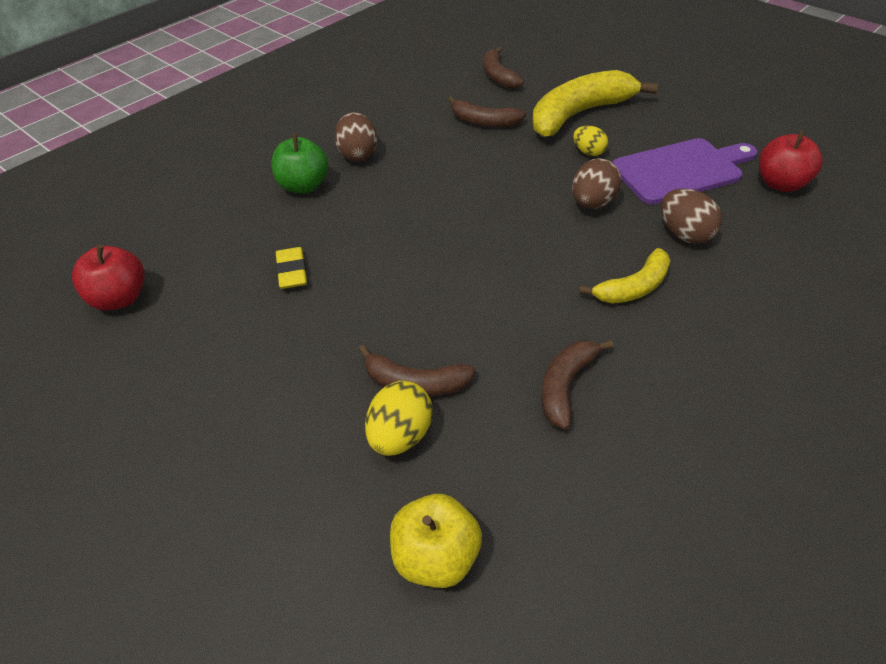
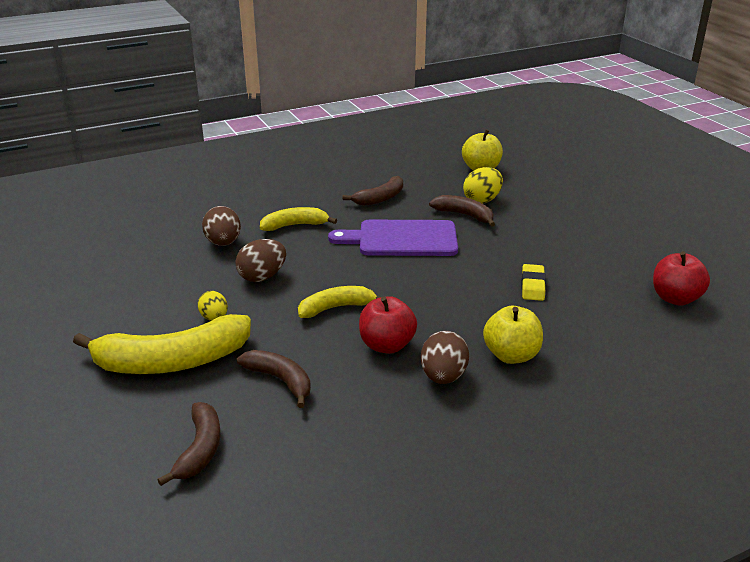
camera: 160 degrees left, 15 degrees down
green apple [271,134,329,193] -> yellow apple [483,306,543,364]
purple cutting board [612,138,758,204] -> purple cutting board moved to [328,220,458,256]
red apple [759,130,823,192] -> red apple moved to [359,296,417,354]
none -> yellow banana [298,286,381,318]

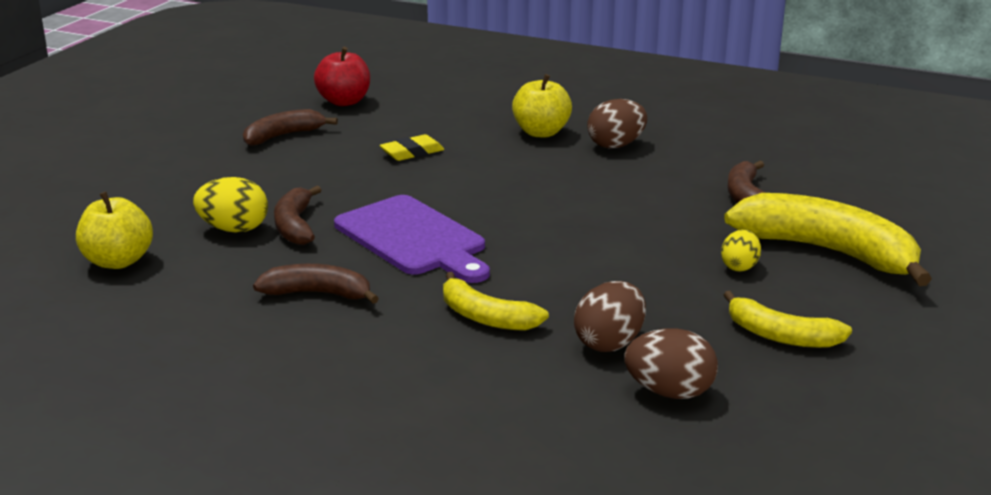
camera: 130 degrees left, 5 degrees down
brown banana [157,402,220,486] -> brown banana moved to [243,109,338,146]
brown egg [235,239,286,282] -> brown egg moved to [624,328,718,399]
yellow banana [298,286,381,318] -> yellow banana moved to [724,291,852,348]
red apple [359,296,417,354] -> none

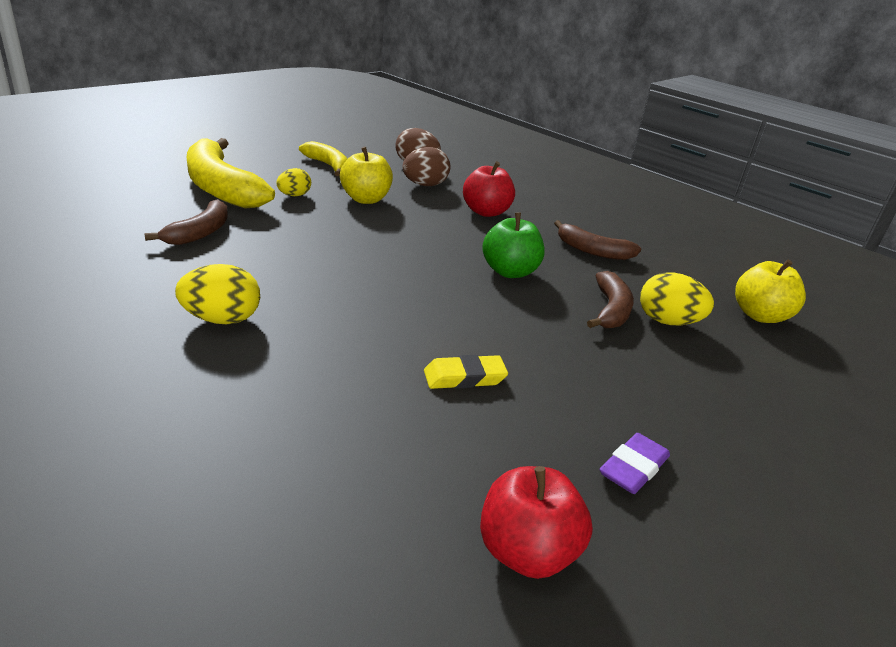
camera: 165 degrees left, 5 degrees up
brown banana [243,109,338,146] -> purple eraser [599,433,670,494]
purple cutting board [334,195,490,283] -> green apple [482,213,545,278]
yellow banana [443,272,549,331] -> red apple [463,161,515,217]
yellow apple [512,74,572,137] -> yellow apple moved to [340,146,393,204]
brown egg [587,99,647,148] -> yellow egg [175,264,260,324]

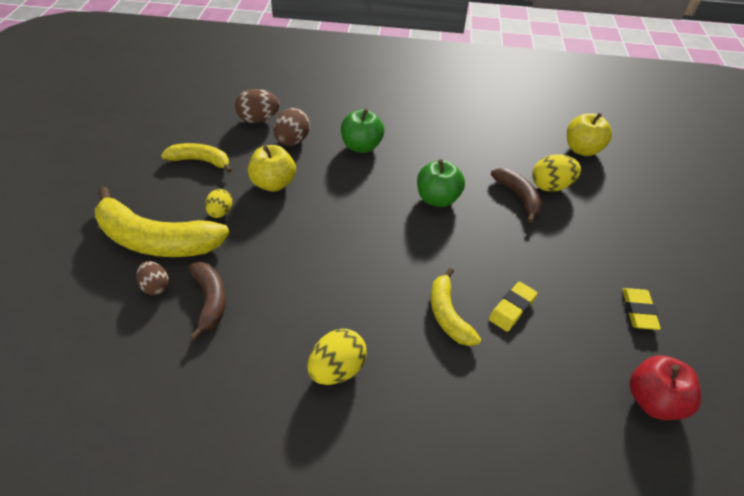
camera: 35 degrees left, 15 degrees up
red apple [463,161,515,217] -> green apple [341,108,384,153]
brown banana [554,220,641,260] -> none
purple eraser [599,433,670,494] -> yellow eraser [622,288,661,330]
none -> brown egg [136,261,169,295]
none -> yellow banana [431,268,481,346]

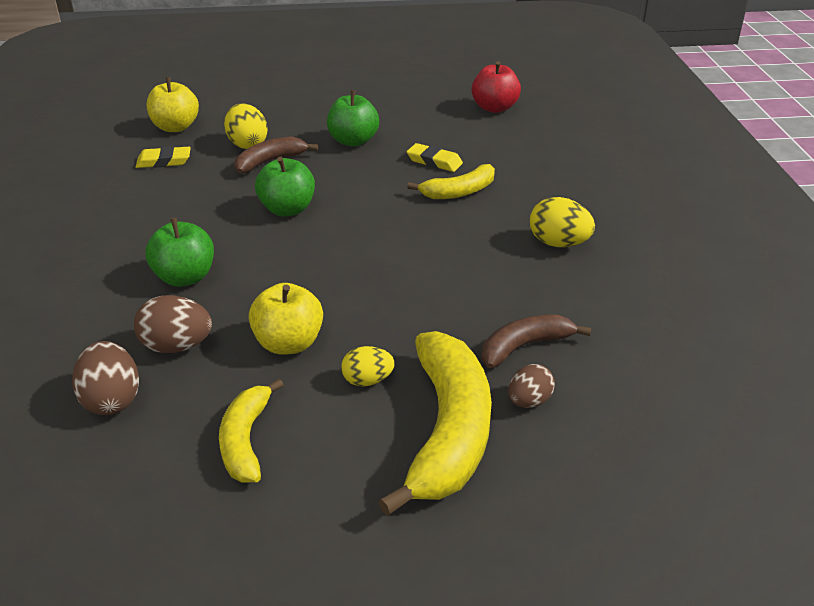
camera: 100 degrees left, 10 degrees down
yellow eraser [622,288,661,330] -> yellow eraser moved to [136,146,191,168]
none -> green apple [327,90,379,147]

